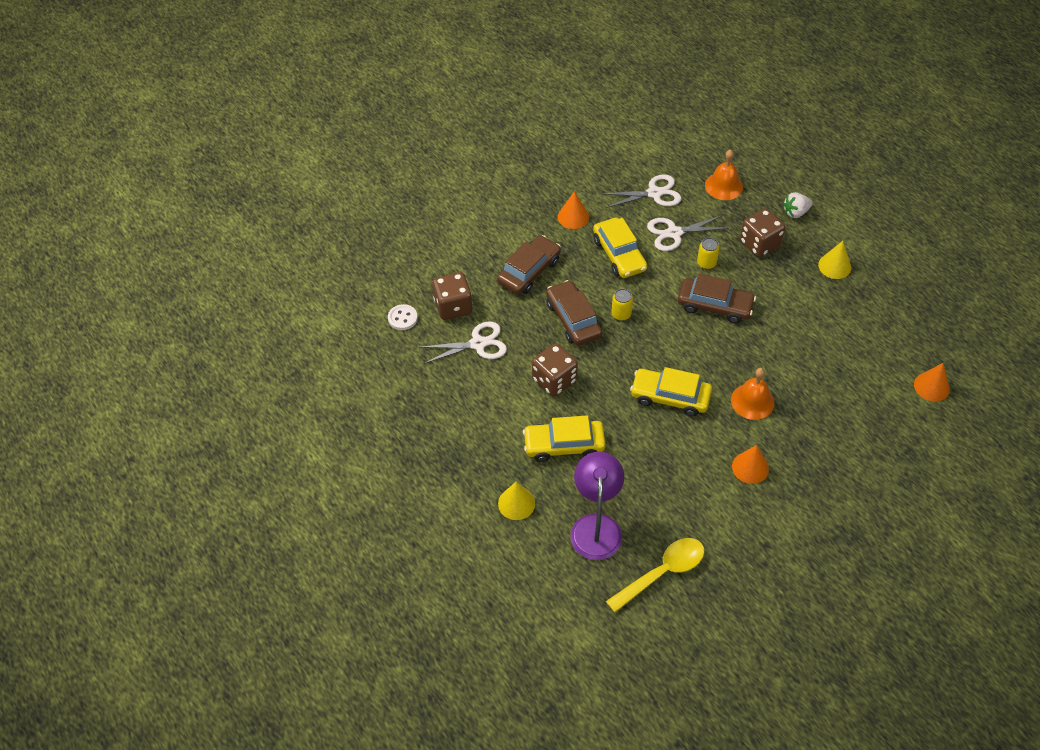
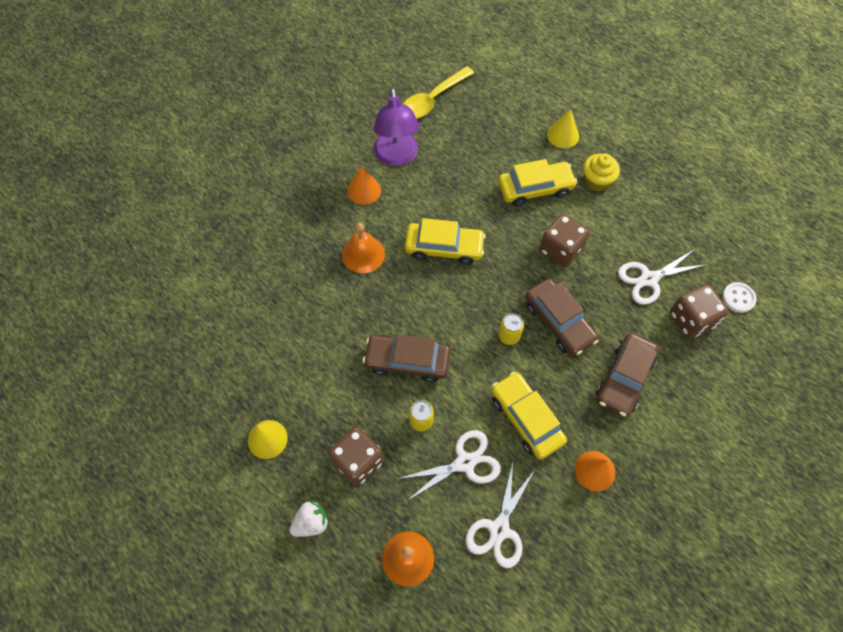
camera: 170 degrees right, 10 degrees up
purple lamp [570,452,624,560] -> purple lamp moved to [374,88,419,166]
white scissors [602,174,681,208] -> white scissors turned 45 degrees counterclockwise [466,462,534,568]
orange cone [914,363,950,402] -> none
none -> yellow cupcake [583,153,620,191]

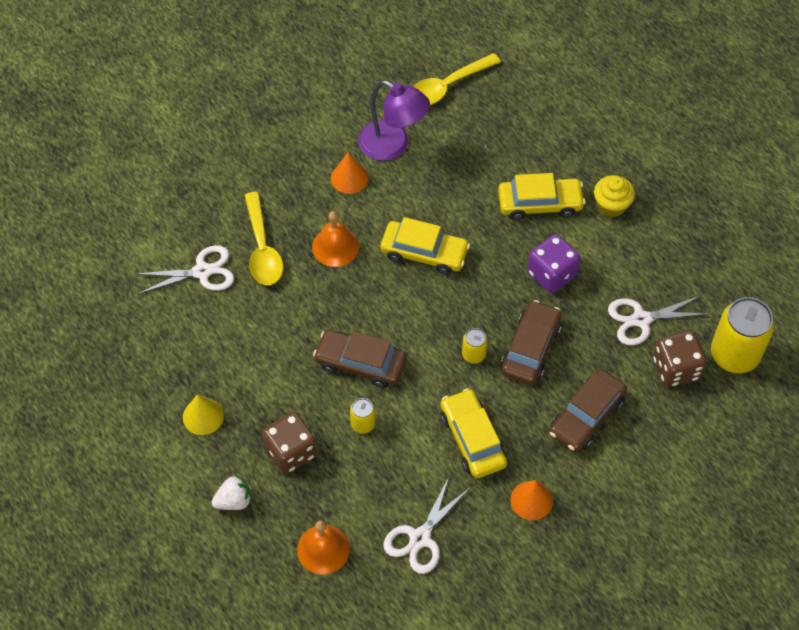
camera: 10 degrees right, 5 degrees down
purple lamp [374,88,419,166] -> purple lamp turned 60 degrees counterclockwise [358,80,430,161]
white scissors [398,430,501,501] -> white scissors moved to [137,245,234,294]
brown car [525,279,599,356] -> brown car turned 135 degrees counterclockwise [501,300,562,385]
brown dice [539,213,590,268] -> purple dice [527,234,581,293]
yellow cone [547,109,579,148] -> none
white button [722,282,757,313] -> yellow can [711,297,774,373]
none -> yellow spoon [244,192,283,285]

